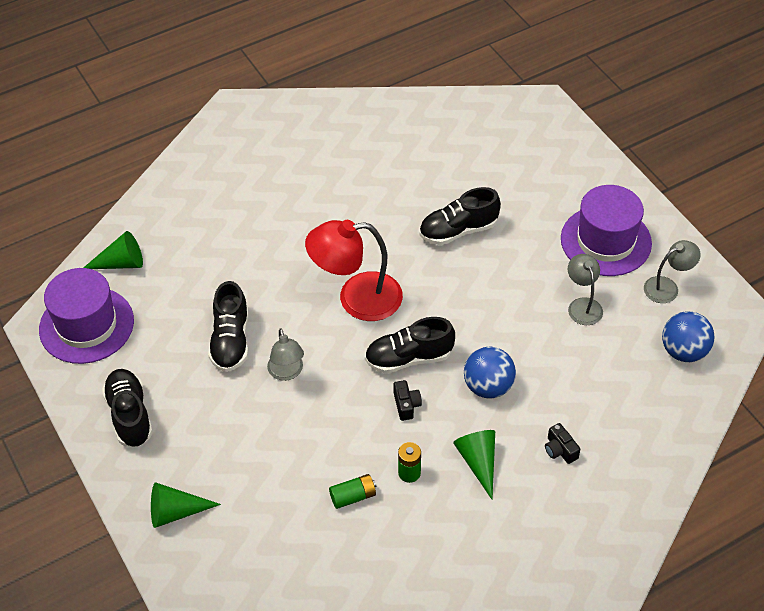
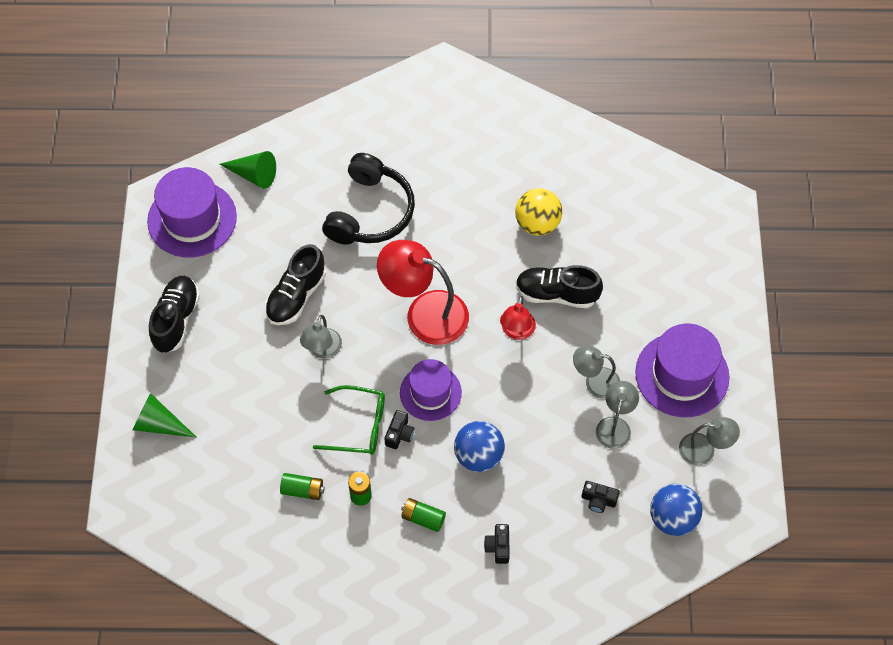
camera: 30 degrees right, 10 degrees up
black shoe [365,317,455,373] -> purple hat [400,359,462,421]
green cone [453,430,495,499] -> green battery [401,498,446,532]
none -> green glasses [313,385,385,455]
none -> black headphones [322,153,415,245]
none -> red lamp [500,296,536,340]
none -> yellow ball [515,188,562,236]
none -> grey lamp [573,346,620,399]
none -> black camera [582,481,620,513]

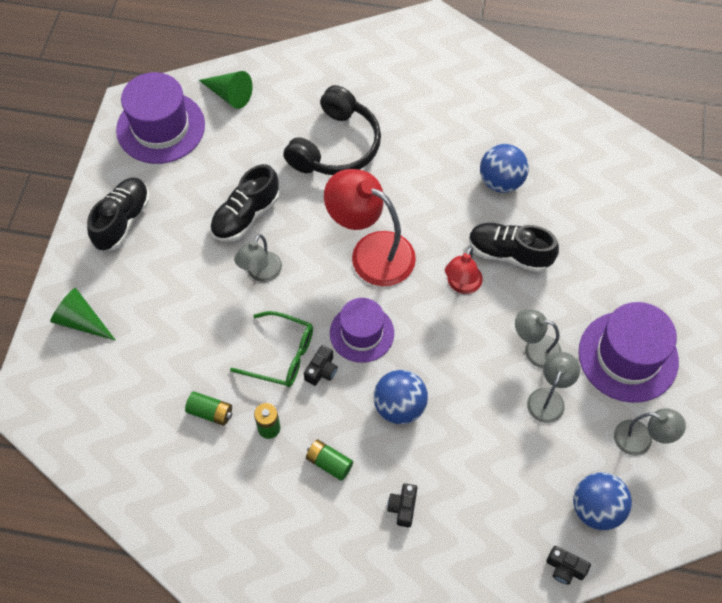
camera: 10 degrees right, 0 degrees up
yellow ball [515,188,562,236] -> blue ball [480,144,529,193]
black camera [582,481,620,513] -> black camera moved to [546,546,591,585]

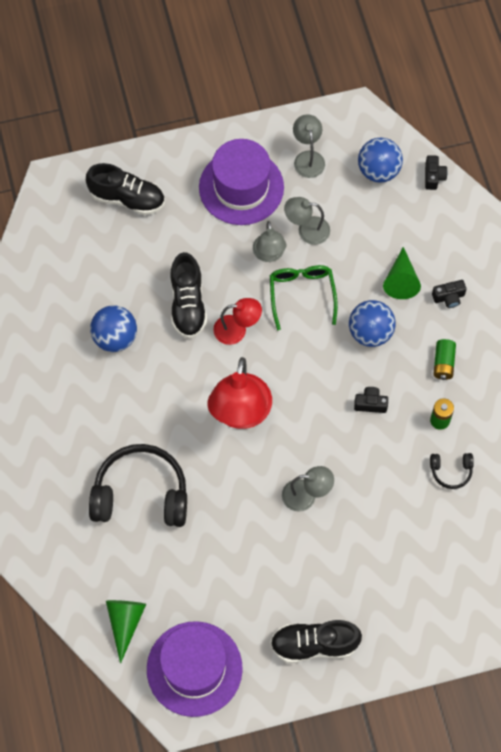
camera: 115 degrees left, 5 degrees up
green cone [50,288,116,341] -> green cone moved to [383,247,421,299]
green battery [185,391,232,426] -> black headphones [430,453,474,489]
black shoe [210,164,279,242] -> black shoe moved to [86,163,165,215]
green glasses [230,311,313,387] -> green glasses moved to [270,265,338,330]
purple hat [330,298,394,363] -> none

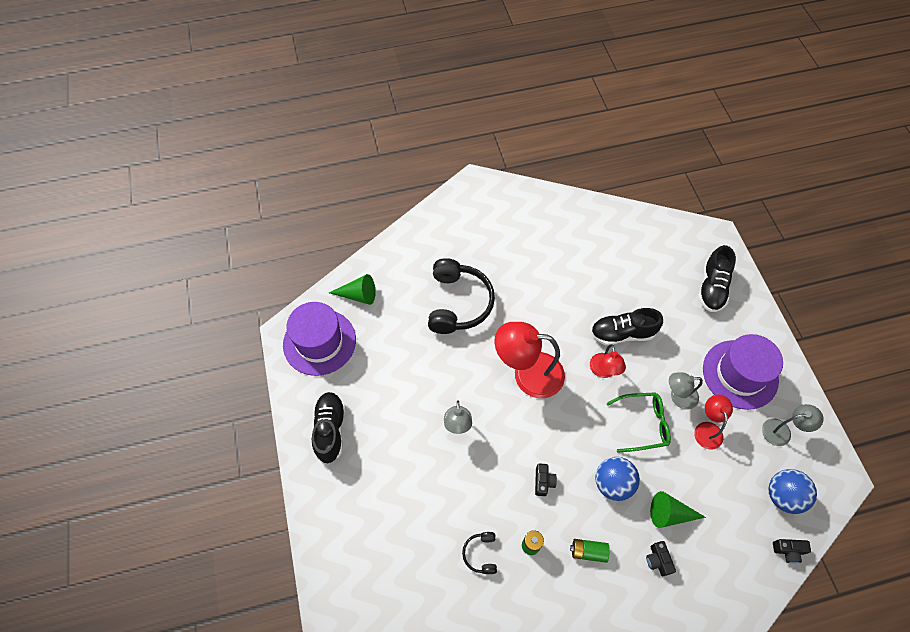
camera: 90 degrees right, 5 degrees down
blue ball [90,305,137,352] -> none
grey lamp [284,197,330,245] -> red lamp [694,395,733,450]

